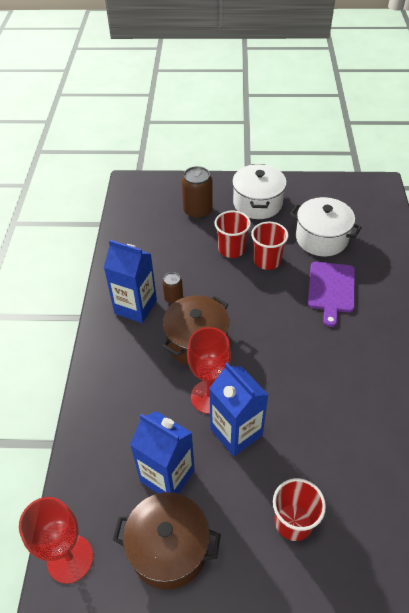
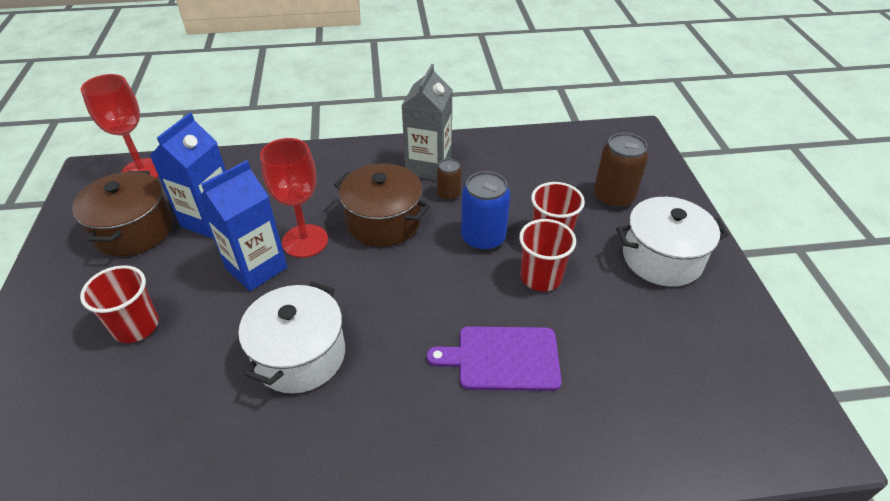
camera: 80 degrees right, 5 degrees down
blue carton [104,240,157,323] -> grey carton [402,64,452,181]
white pot [290,197,362,256] -> white pot moved to [238,281,345,394]
none -> blue can [461,171,510,251]

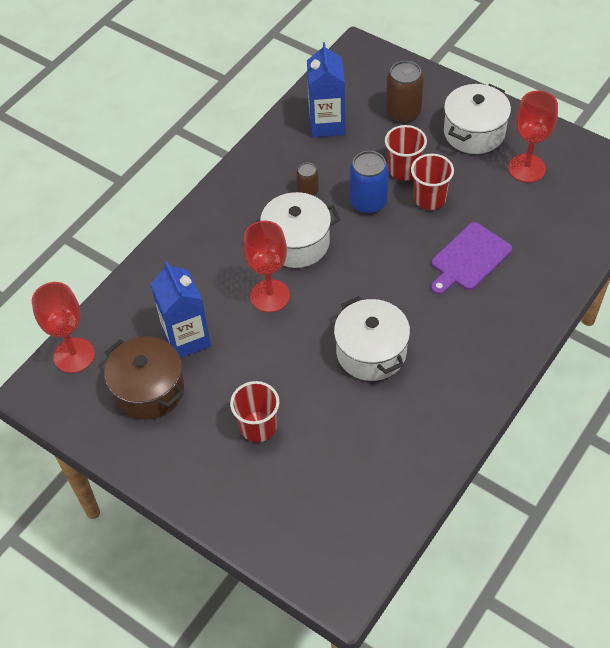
camera: 45 degrees left, 10 degrees up
blue carton [198,160,287,291] -> blue carton moved to [307,42,345,137]
brown pot [334,163,430,247] -> white pot [260,192,340,268]
grey carton [402,64,452,181] -> none
none -> red goblet [508,91,558,183]

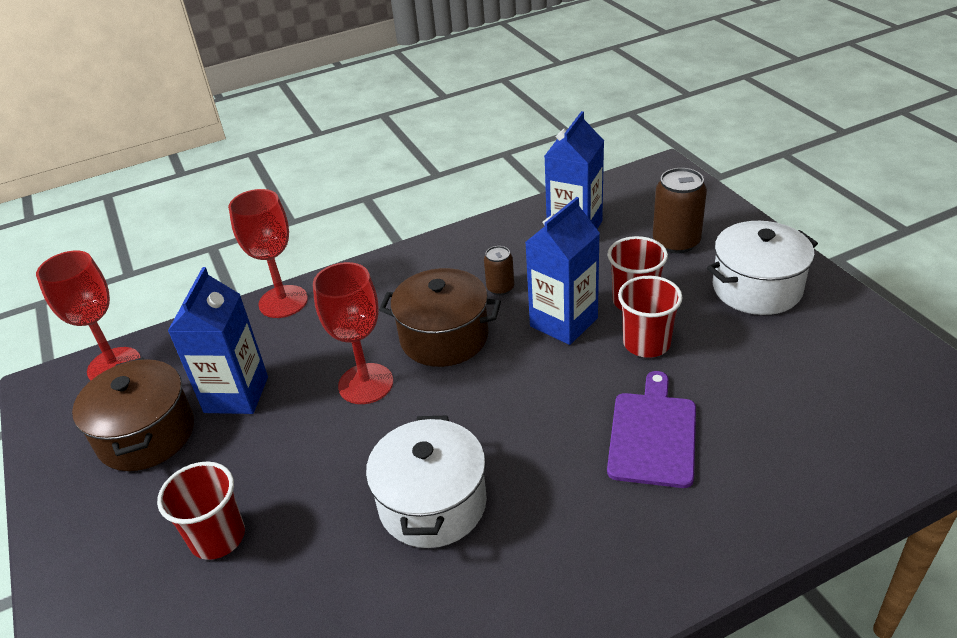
camera: 30 degrees right, 15 degrees down
white pot [260,192,340,268] -> brown pot [379,268,501,367]
blue can [350,151,389,214] -> blue carton [525,197,600,345]
purple cutting board [431,222,512,295] -> purple cutting board turned 120 degrees clockwise [607,371,696,488]
red goblet [508,91,558,183] -> red goblet moved to [228,189,308,318]

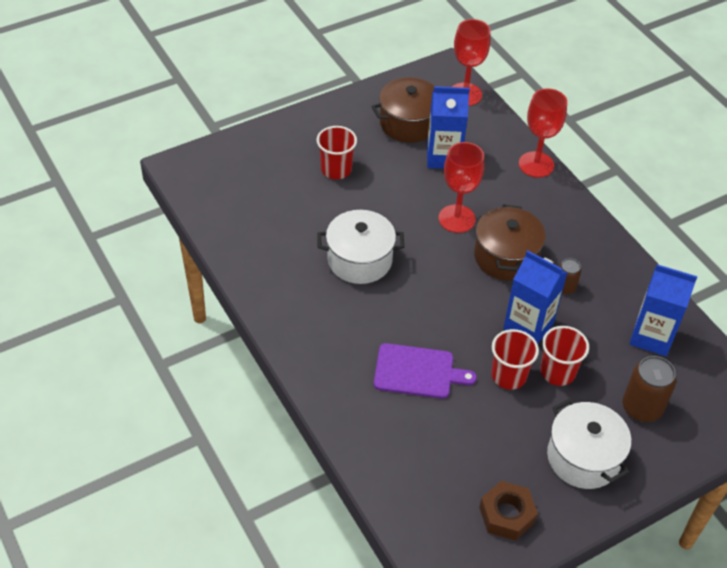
camera: 80 degrees right, 10 degrees up
none -> brown nut [479,481,538,541]

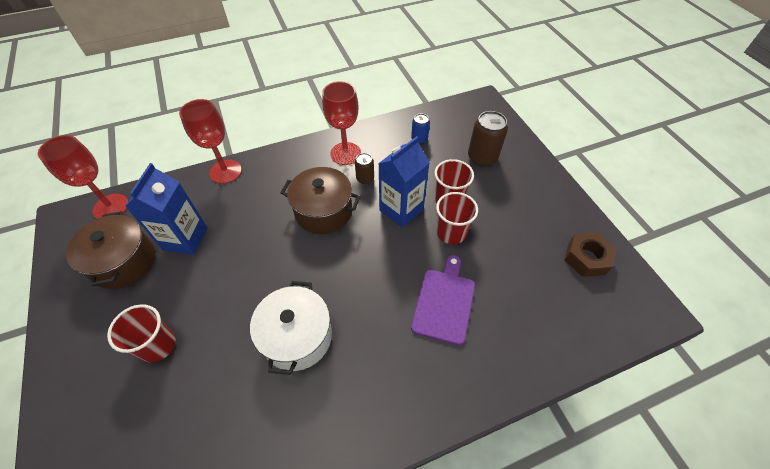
camera: 80 degrees left, 5 degrees up
red goblet [439,142,484,233] -> red goblet moved to [322,81,361,165]
white pot [547,399,631,489] -> none
blue carton [630,264,697,356] -> blue can [411,114,430,144]

